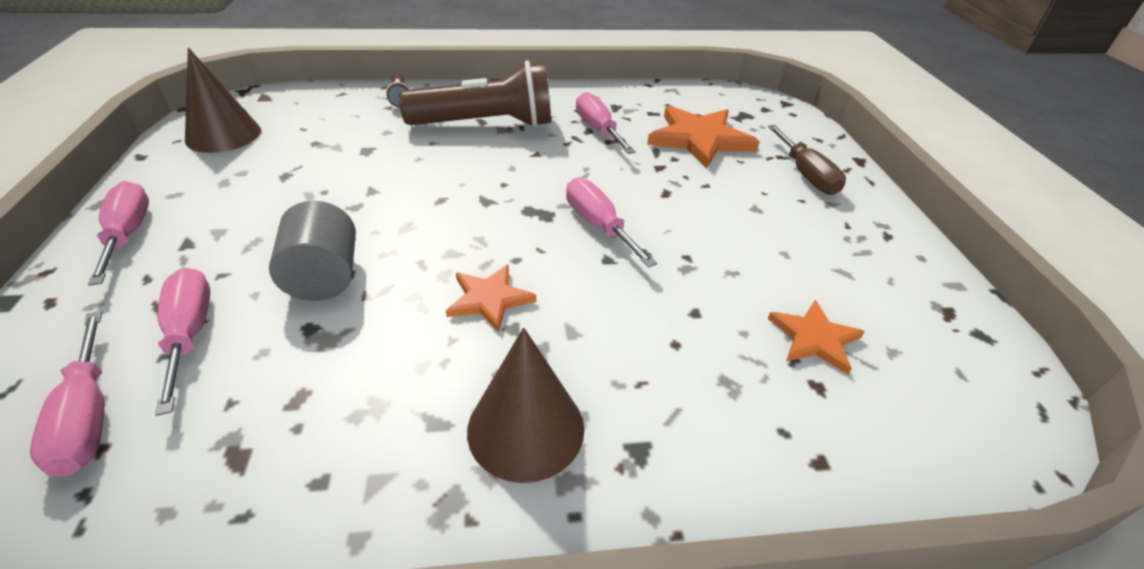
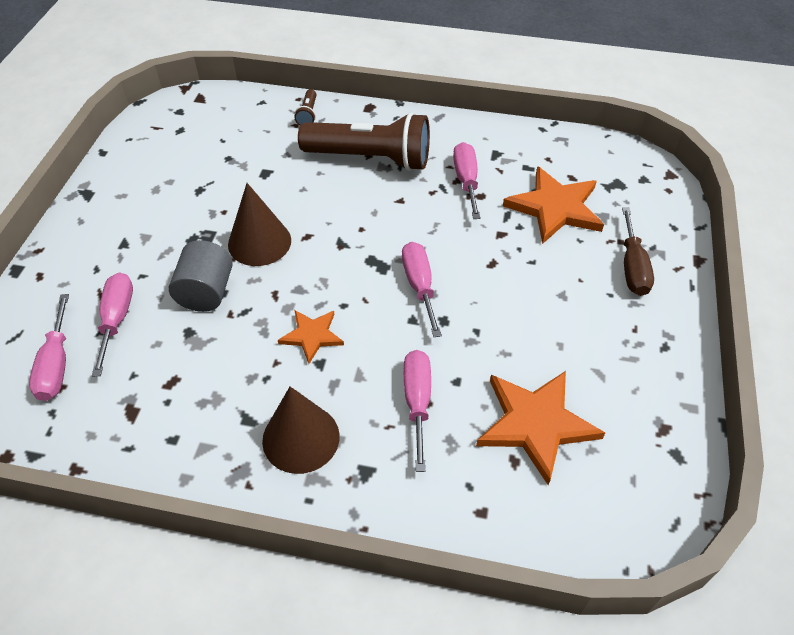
camera: 20 degrees right, 10 degrees up
pink screwdriver [88,181,149,286] -> pink screwdriver moved to [404,350,431,472]
brown cone [185,48,261,153] -> brown cone moved to [228,183,291,266]
orange star [768,300,865,375] -> orange star [476,371,605,485], size x1.76

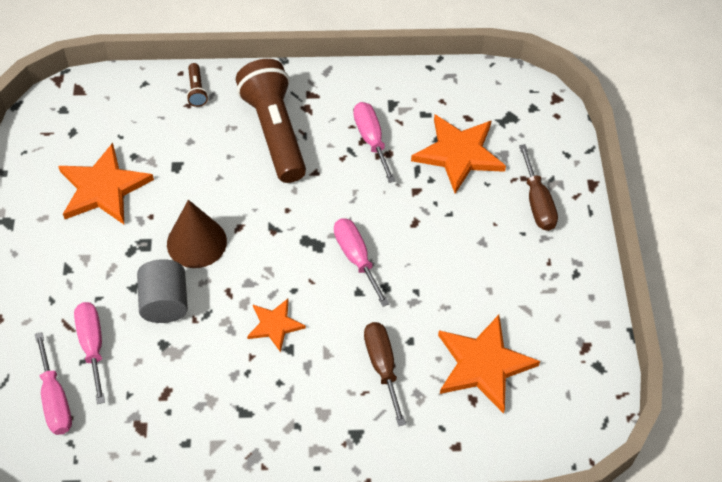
camera: 15 degrees left, 5 degrees up
brown cone [262,387,340,474] -> none
brown flashlight [298,112,430,171] -> brown flashlight turned 105 degrees counterclockwise [236,59,306,183]
pink screwdriver [404,350,431,472] -> brown screwdriver [364,322,406,426]
none -> orange star [58,143,154,224]

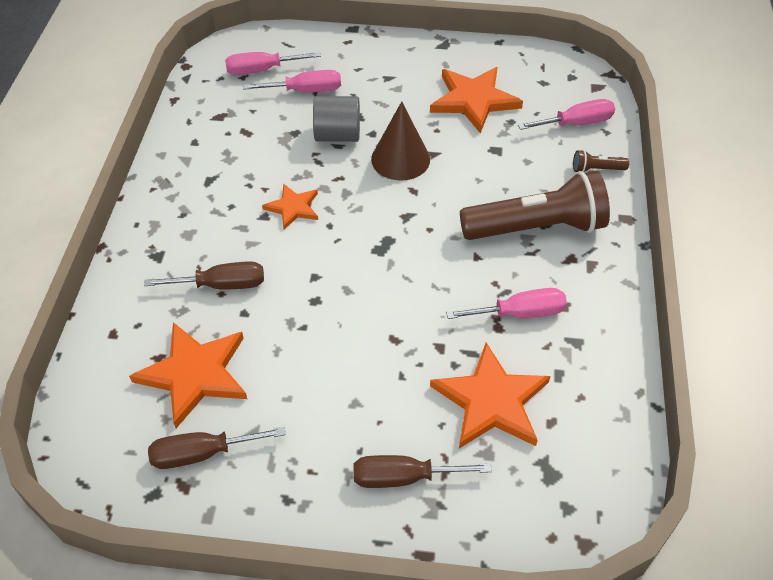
camera: 100 degrees right, 5 degrees down
pink screwdriver [334,218,389,307] -> pink screwdriver moved to [518,99,615,130]
none -> brown screwdriver [148,427,286,469]

